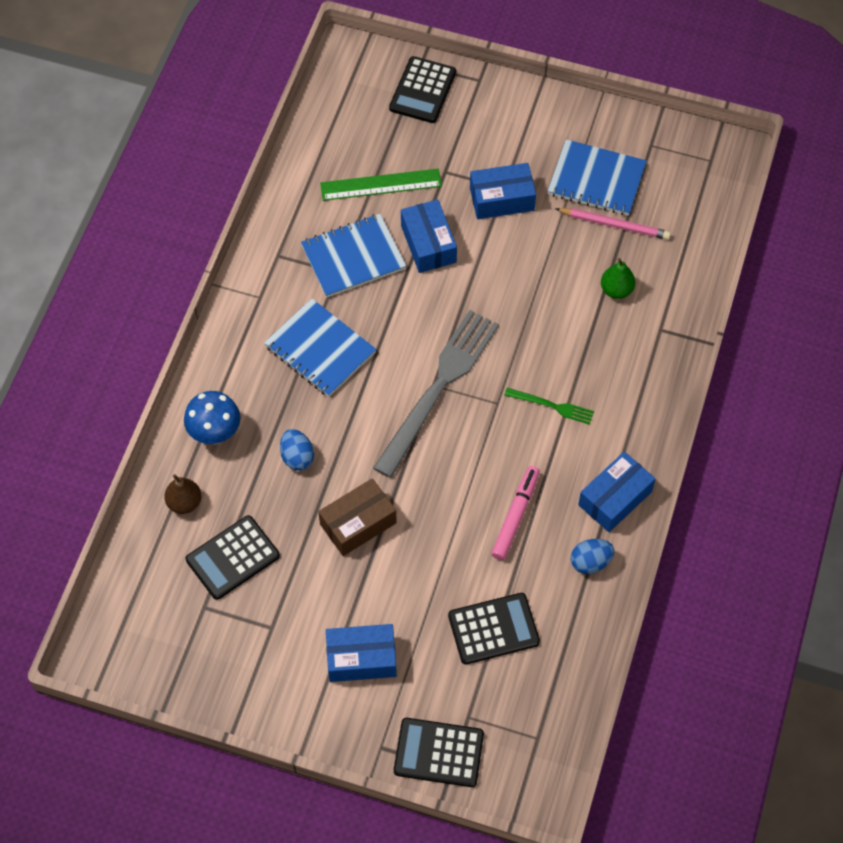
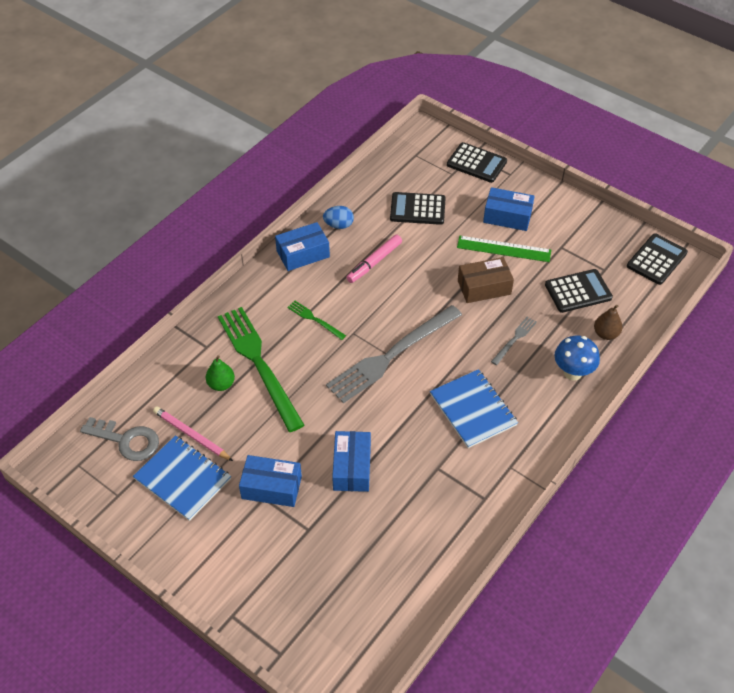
camera: 160 degrees left, 10 degrees down
blue egg [280,429,314,471] -> grey fork [491,317,537,365]
blue notebook [301,214,406,298] -> none
green ruler [320,169,442,201] -> green ruler moved to [457,236,551,262]
black calculator [389,56,456,123] -> black calculator moved to [627,233,688,285]
none -> grey key [80,417,159,461]
none -> green fork [218,307,305,432]

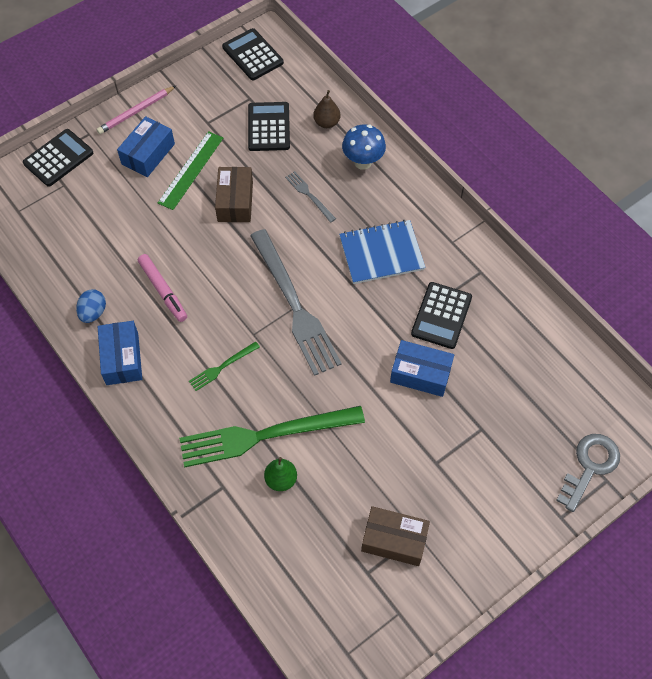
camera: 75 degrees left, 10 degrees up
grey key [80,417,159,461] -> grey key moved to [556,434,620,512]
blue notebook [133,435,231,521] -> brown box [361,506,430,566]
pink pencil [153,406,233,461] -> pink pencil moved to [96,86,176,134]
blue box [239,455,302,507] -> none
black calculator [390,192,446,225] -> black calculator moved to [411,282,472,349]

